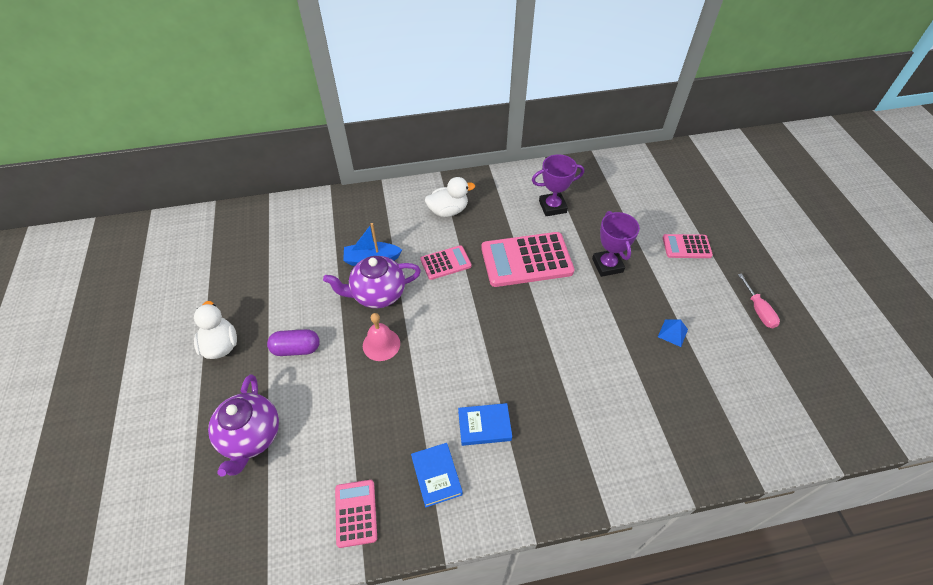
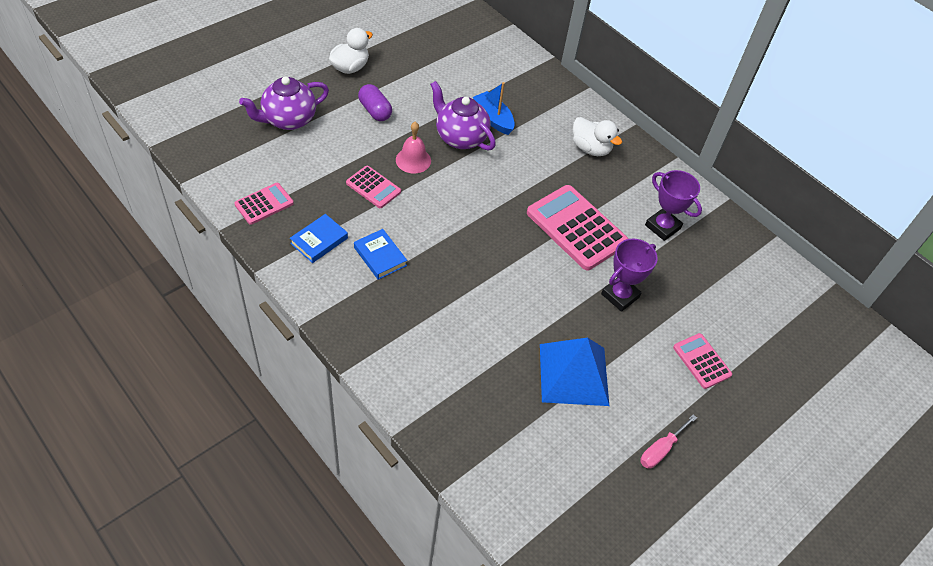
camera: 55 degrees right, 0 degrees up
pink calculator [421,245,472,280] -> pink calculator moved to [346,166,401,208]
blue pyramid [658,319,688,347] -> blue pyramid [540,337,609,406], size x2.47

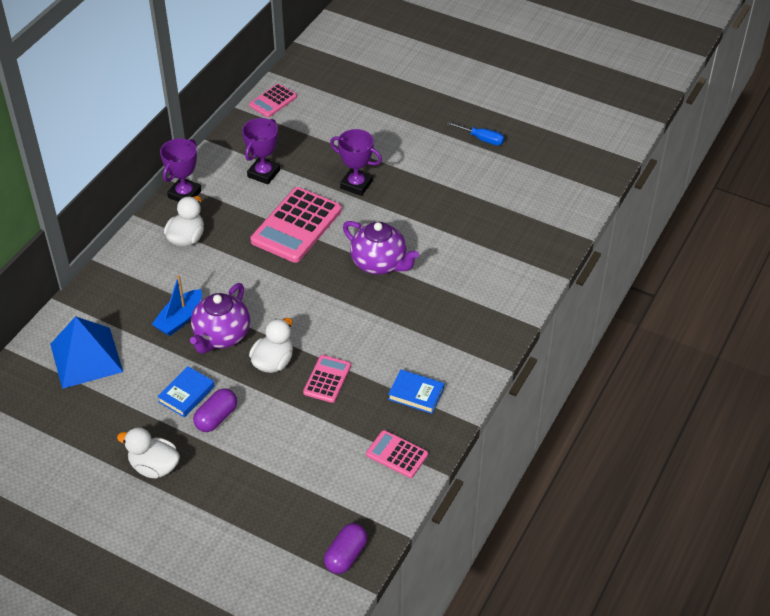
camera: 105 degrees left, 5 degrees down
purple teapot [239,76,329,130] -> purple teapot moved to [343,221,419,275]
blue book [354,229,407,280] -> blue book moved to [157,366,215,418]
pink bell [396,122,431,173] -> white duck [249,318,293,373]
blue pyramid [540,337,609,406] -> blue pyramid moved to [50,316,123,389]
pink screwdriver [640,414,697,468] -> blue screwdriver [447,122,505,145]
pink calculator [673,333,732,389] -> pink calculator moved to [249,84,297,117]
none -> purple trophy [160,138,202,202]
none -> purple capsule [324,523,367,574]

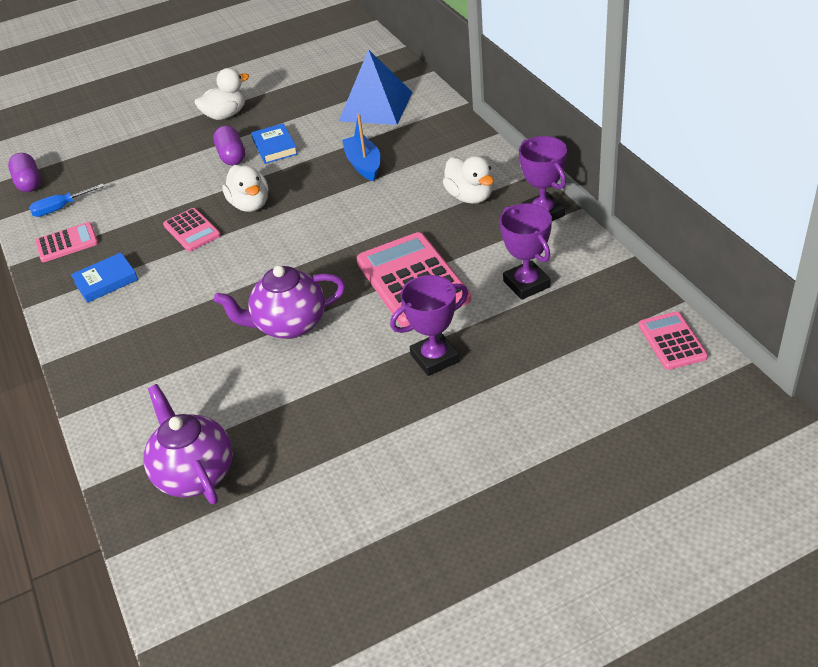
camera: 130 degrees right, 5 degrees down
purple teapot [190,283,250,354] -> purple teapot moved to [143,384,233,504]
blue screwdriver [447,122,505,145] -> blue screwdriver moved to [29,184,104,217]

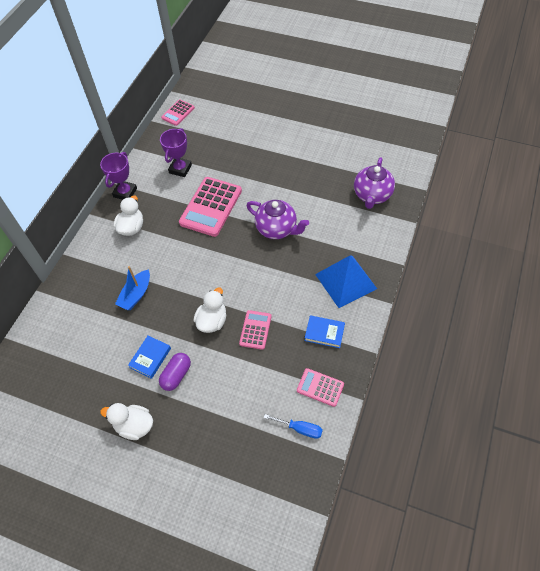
camera: 135 degrees left, 15 degrees up
purple capsule [8,153,41,192] -> none
blue pyramid [339,49,413,125] -> blue pyramid moved to [315,255,377,308]
purple trophy [390,275,468,376] -> none

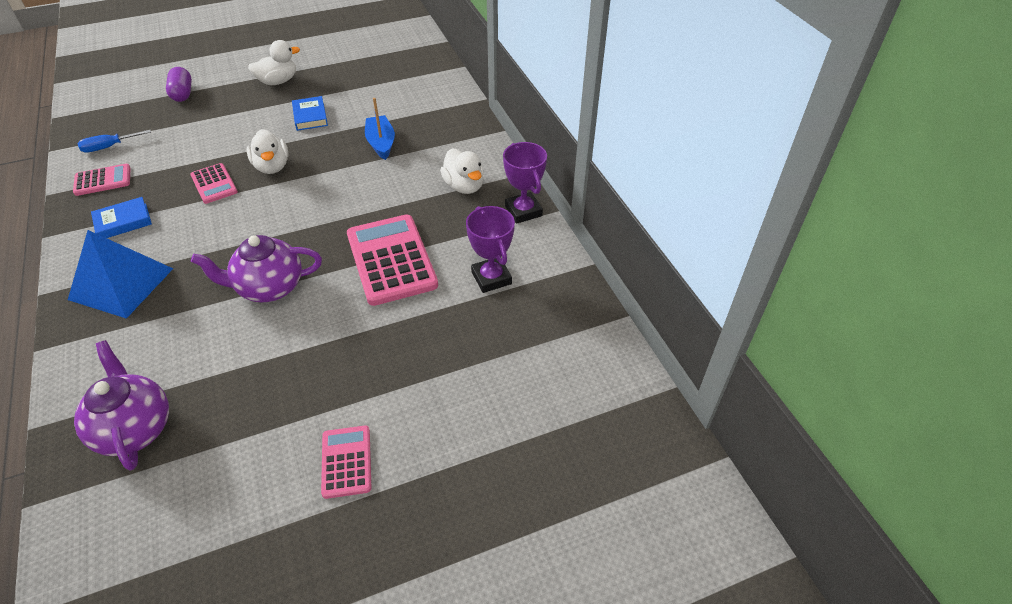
camera: 135 degrees right, 10 degrees down
purple capsule [159,353,191,391] -> purple capsule moved to [166,67,192,102]
pink calculator [161,99,195,126] -> pink calculator moved to [321,426,371,499]

